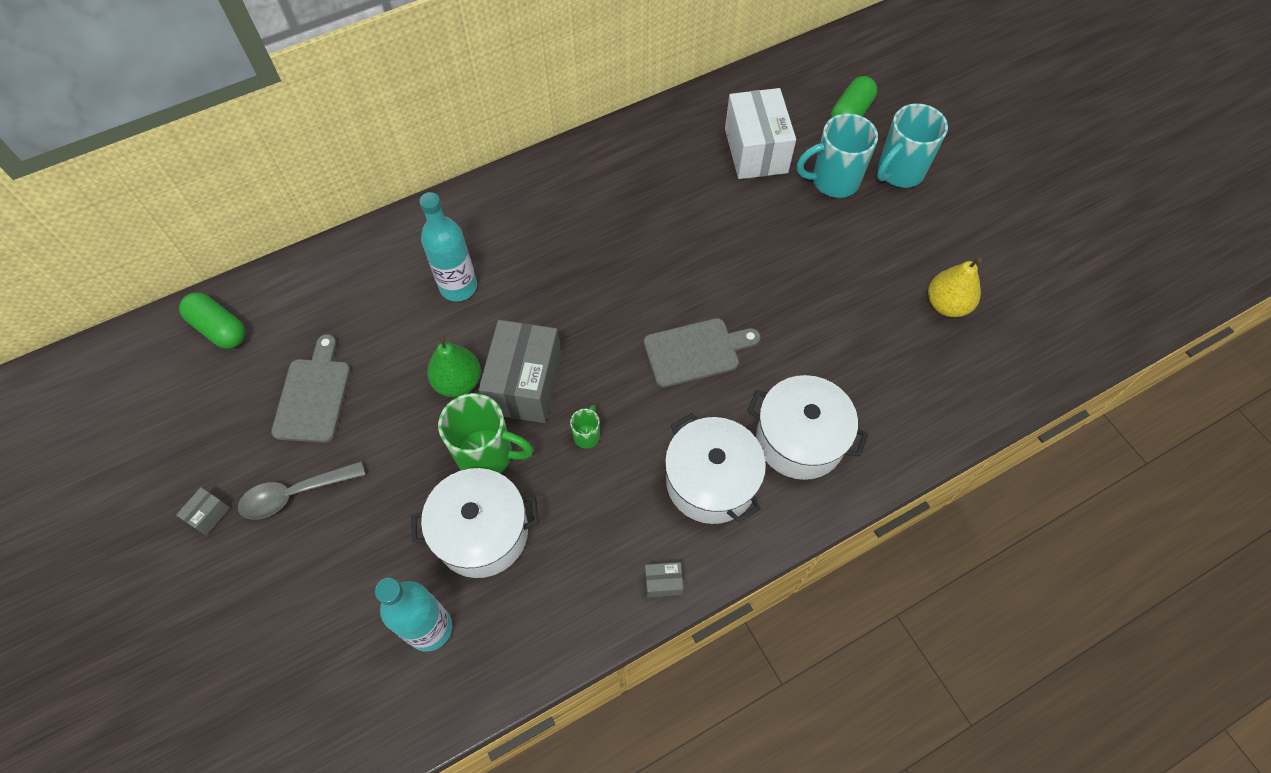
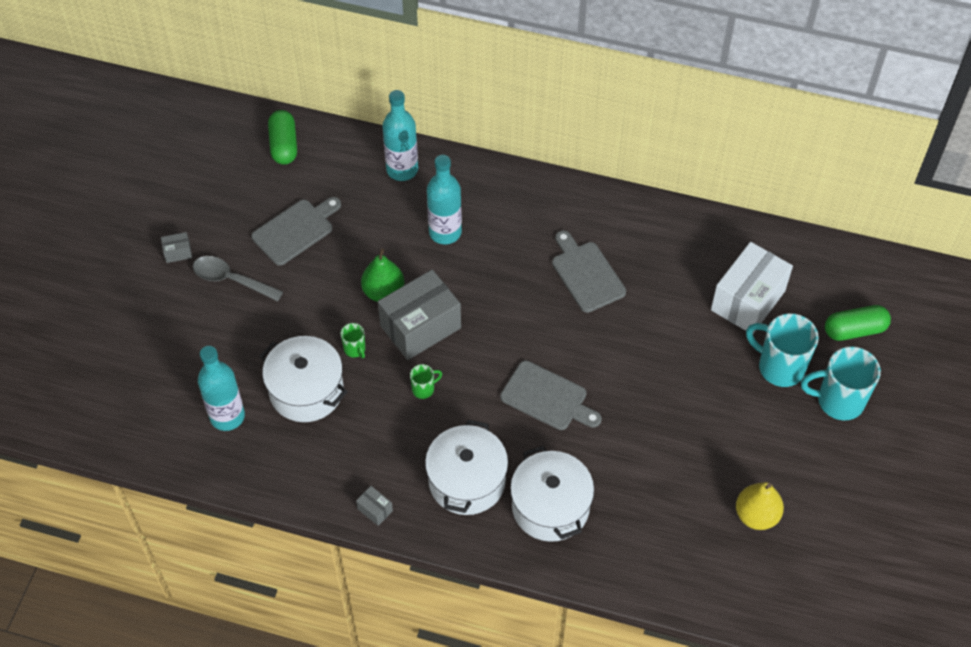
camera: 45 degrees right, 5 degrees down
green mug [438,393,533,473] -> green mug [341,323,365,358], size x0.48
none -> turquoise bottle [382,90,418,181]
none -> grey cutting board [552,230,626,313]

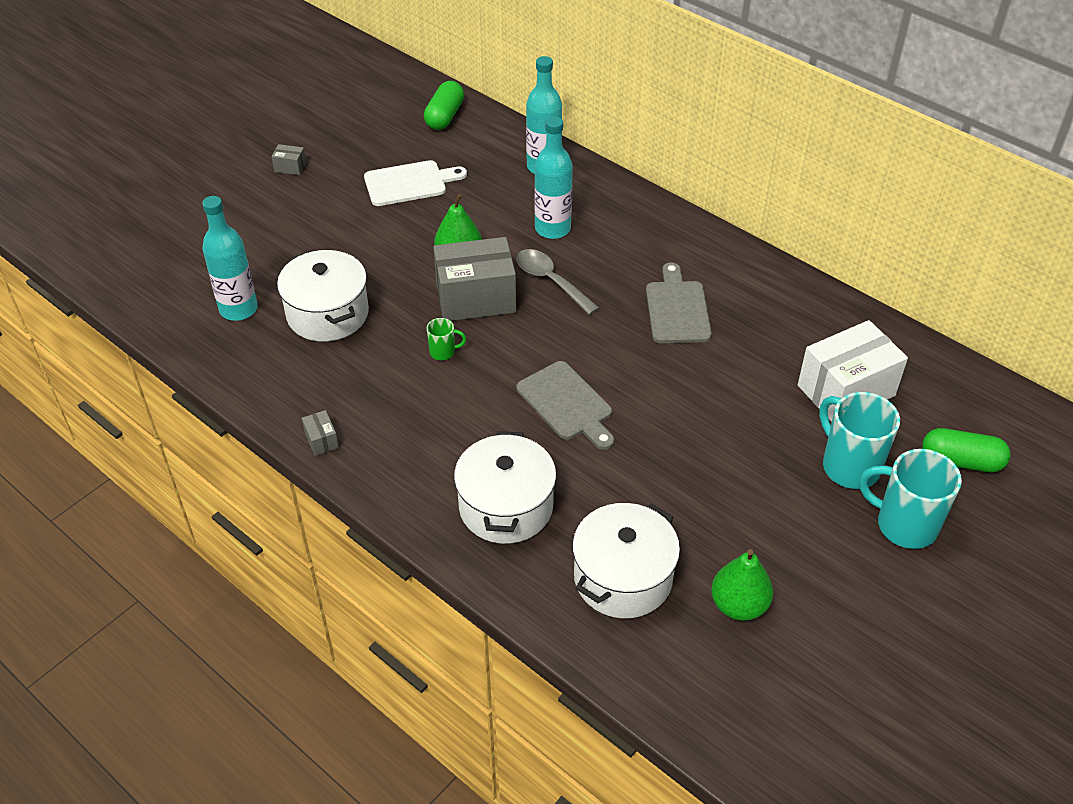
camera: 25 degrees right, 10 degrees down
grey spoon [193,256,283,302] -> grey spoon moved to [516,249,599,315]
grey cutting board [251,197,341,266] -> white cutting board [364,160,467,206]
green mug [341,323,365,358] -> none
white pot [425,420,508,515] -> white pot moved to [572,503,680,618]
yellow pear [736,482,784,530] -> green pear [711,549,773,621]

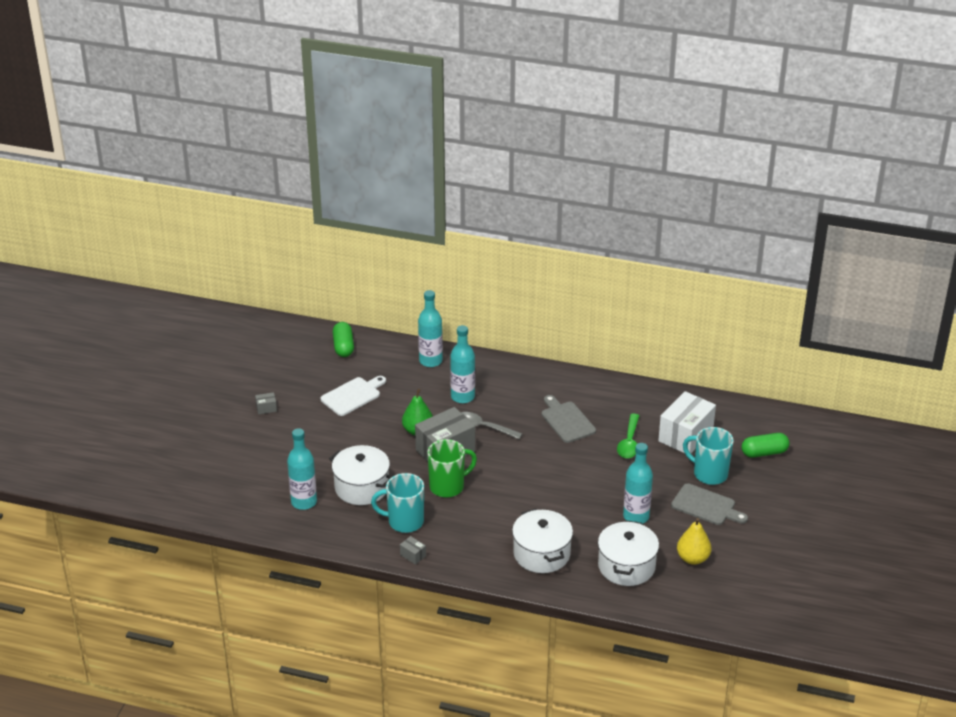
camera: 25 degrees left, 10 degrees down
green mug [426,318,466,360] -> green mug [427,439,477,498], size x2.10
grey cutting board [516,361,614,450] -> grey cutting board moved to [671,483,748,525]
green pear [711,549,773,621] -> yellow pear [677,518,712,565]
turquoise mug [859,449,962,549] -> turquoise mug moved to [371,473,424,533]
none -> green spoon [617,413,639,458]
none -> turquoise bottle [623,443,653,524]

